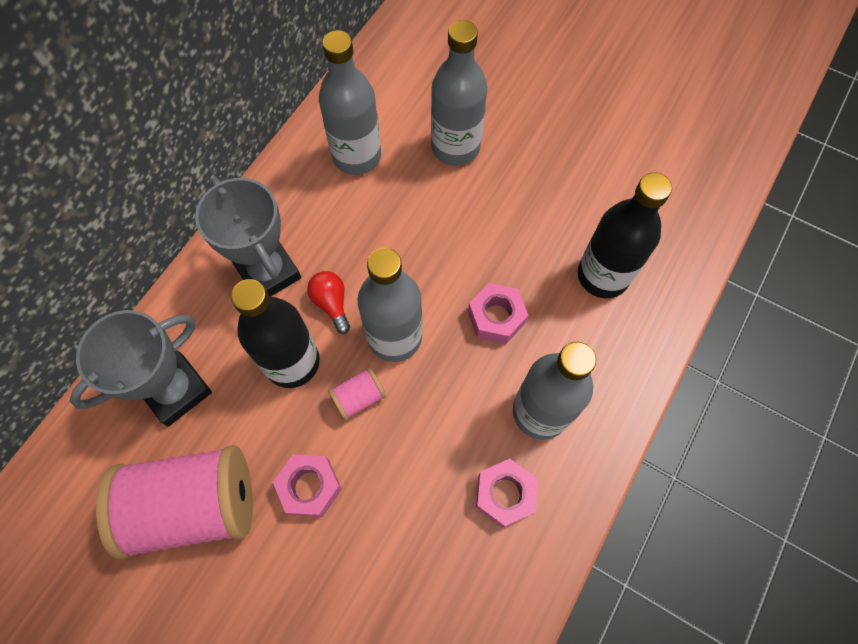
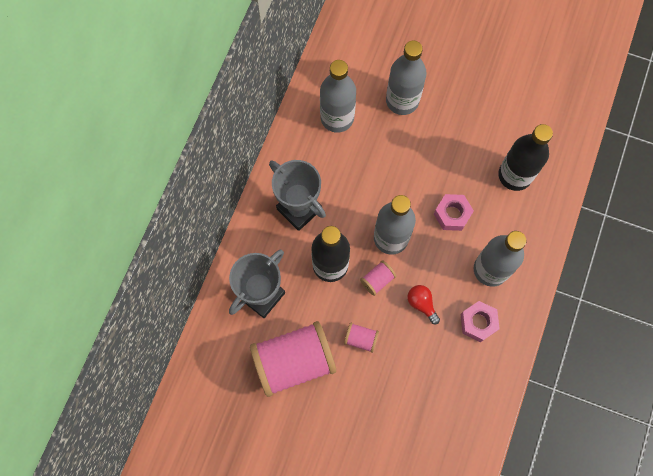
camera: 10 degrees left, 5 degrees up
pink nut [273,454,342,517] -> pink spool [344,323,379,353]
red light bulb [307,271,350,334] -> red light bulb moved to [408,285,440,325]

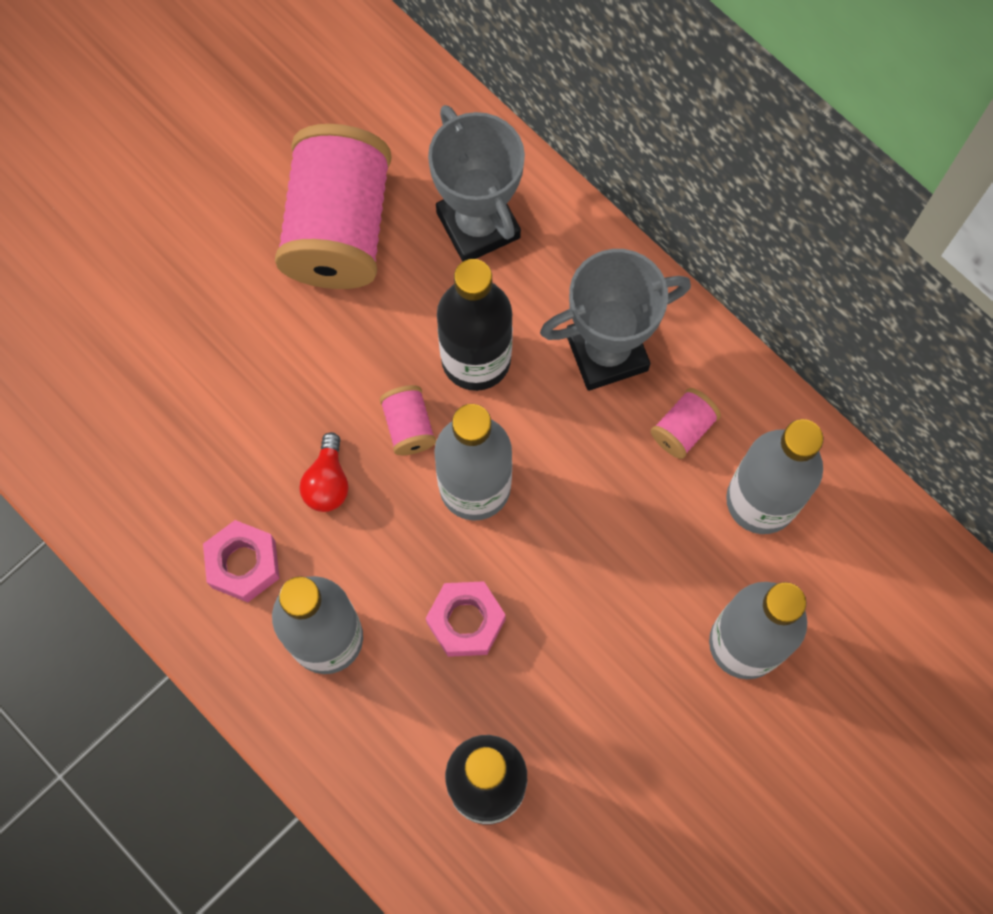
camera: 115 degrees right, 0 degrees up
pink spool [344,323,379,353] -> pink spool moved to [651,388,721,459]
red light bulb [408,285,440,325] -> red light bulb turned 105 degrees clockwise [299,432,349,512]

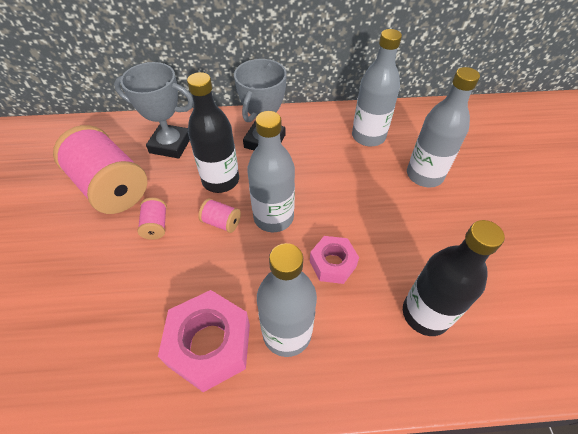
camera: 50 degrees left, 20 degrees down
pink nut [203,520,280,602] -> pink nut [158,290,250,392], size x1.63
red light bulb [299,432,349,512] -> none
pink spool [651,388,721,459] -> pink spool moved to [137,198,167,240]

